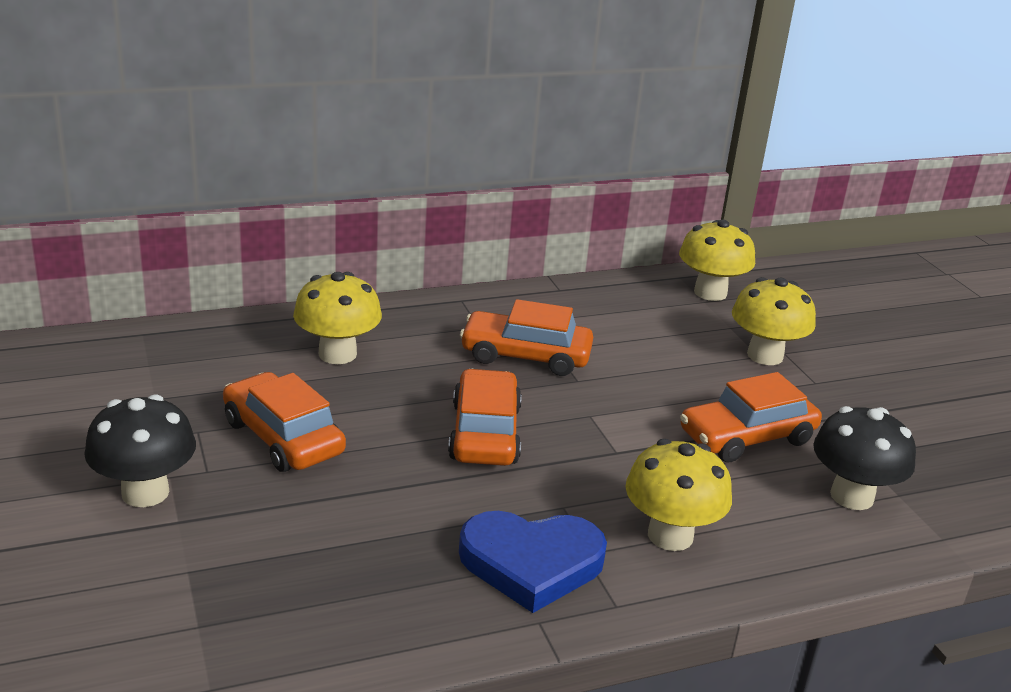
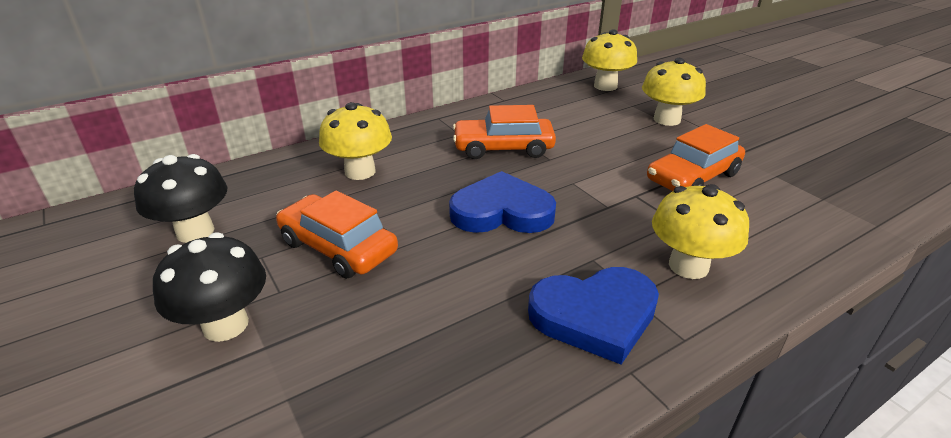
camera: 10 degrees left, 5 degrees up
orange car [448,369,522,466] -> blue heart [449,171,556,233]
black mushroom [813,406,916,510] -> black mushroom moved to [134,154,227,243]

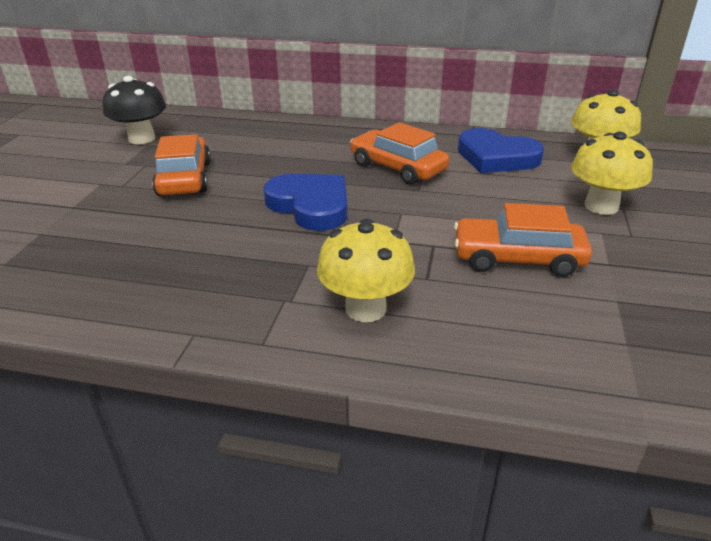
camera: 45 degrees right, 0 degrees up
black mushroom [153,232,266,342] -> none
yellow mushroom [319,102,392,180] -> none
blue heart [528,267,659,364] -> blue heart moved to [458,128,544,173]

